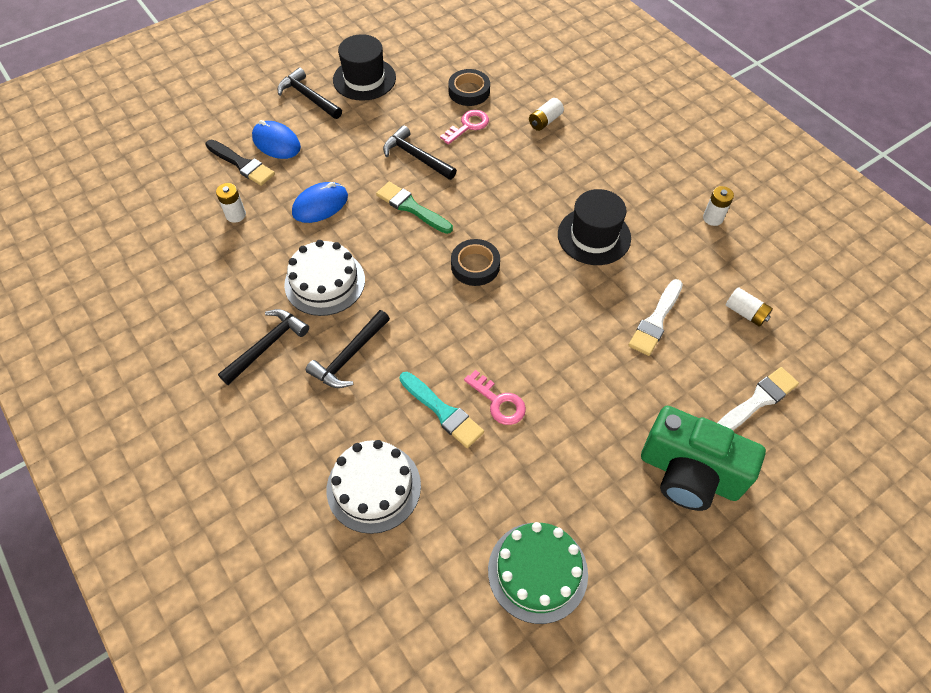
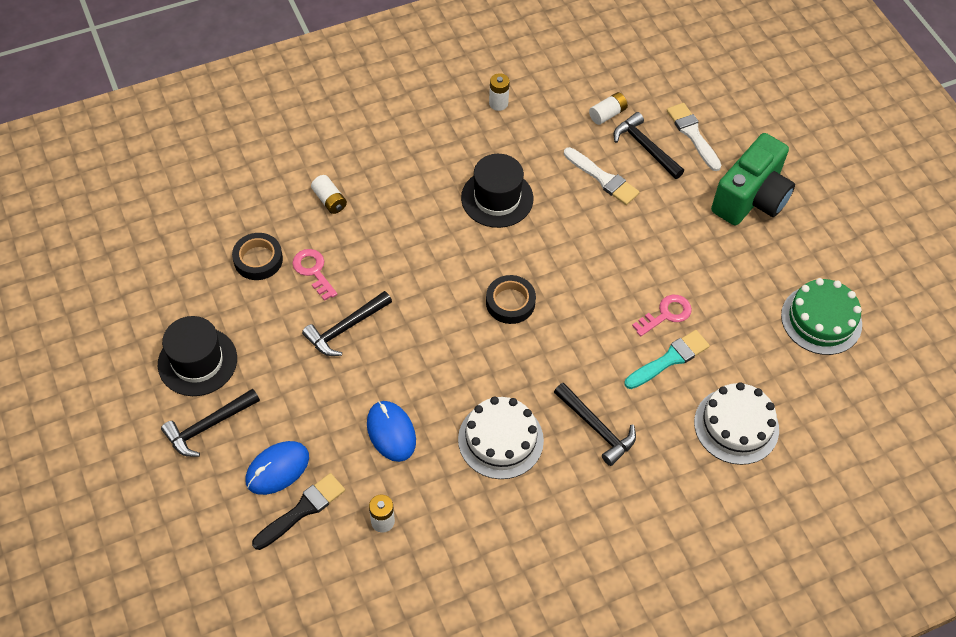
camera: 80 degrees left, 0 degrees up
black hammer [218,309,309,385] -> black hammer moved to [614,112,684,179]
green brush [376,182,453,234] -> none

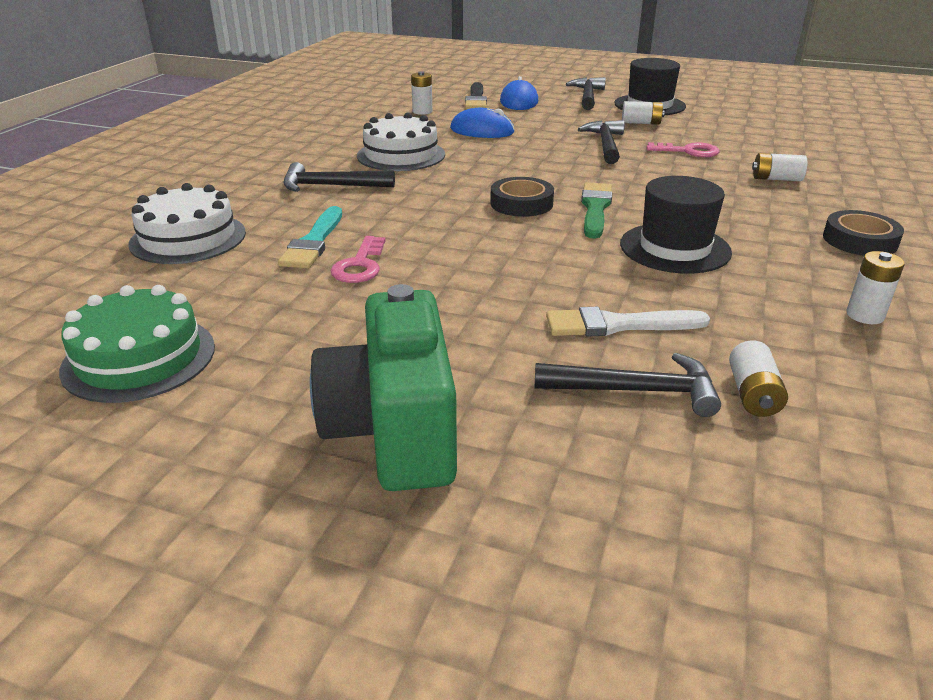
camera: 135 degrees right, 25 degrees down
black tape [232,233,283,280] -> black tape moved to [823,210,904,256]
white brush [667,103,721,171] -> none
none -> green brush [581,182,612,239]
none -> white battery [622,101,665,125]

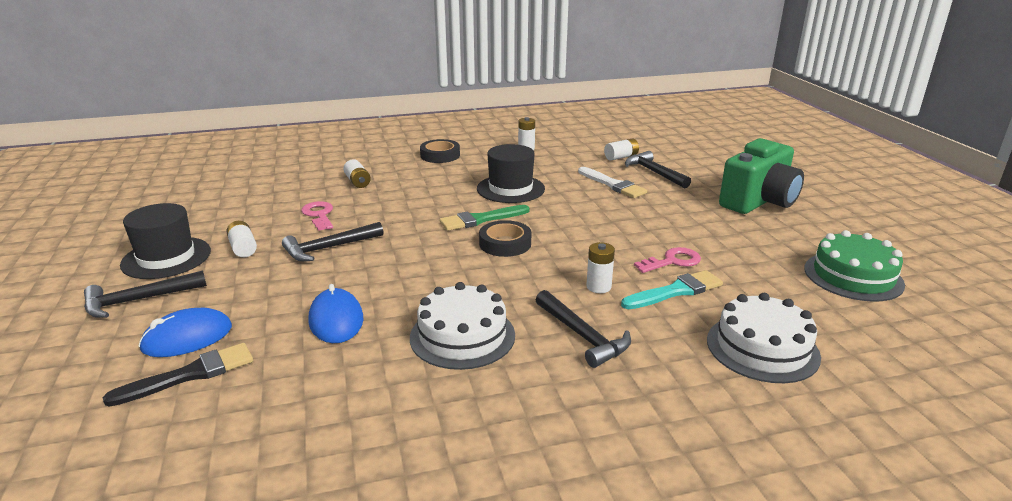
camera: 125 degrees left, 5 degrees down
white battery [411,71,432,115] -> white battery moved to [586,242,615,293]

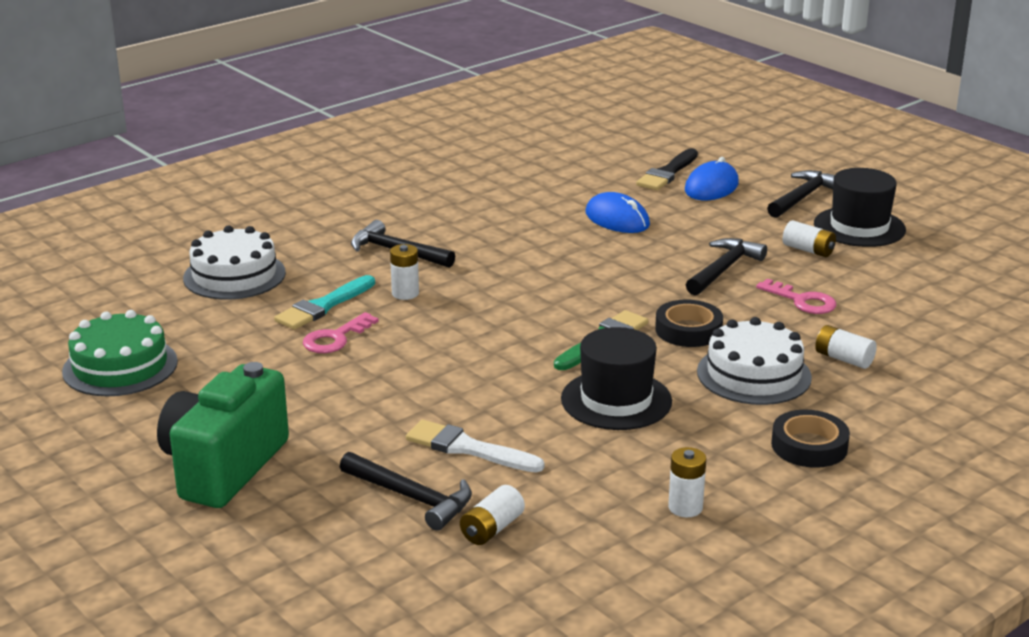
camera: 155 degrees right, 0 degrees up
white cake [410,282,515,370] -> white cake moved to [697,317,812,405]
black tape [479,220,531,257] -> black tape moved to [655,300,723,347]

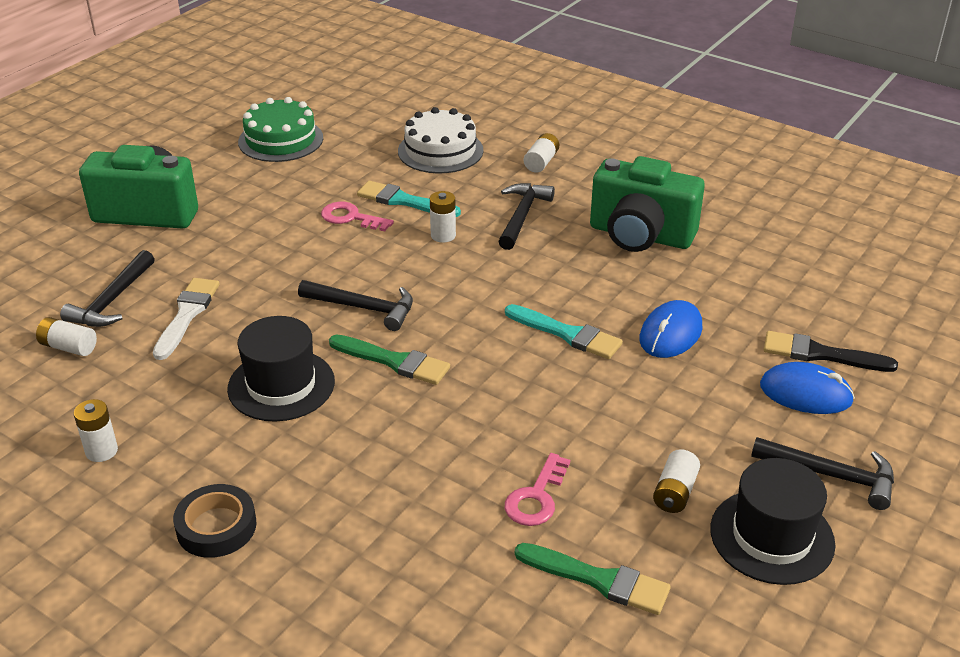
camera: 75 degrees right, 10 degrees up
black tape [655,300,723,347] -> none
black hammer [686,238,767,295] -> black hammer moved to [298,280,413,331]
white cake [697,317,812,405] -> none
white battery [815,325,877,369] -> white battery moved to [524,133,559,173]
none -> turquoise brush [505,304,623,359]
none -> green brush [515,543,671,615]
none -> green camera [590,156,705,252]

